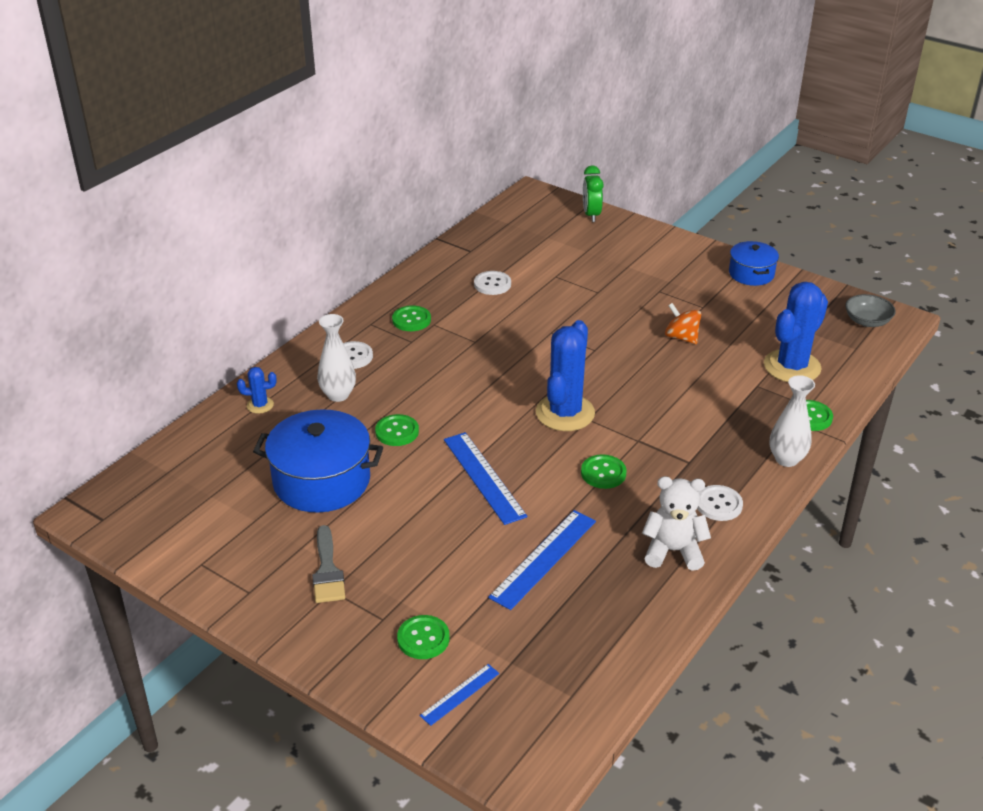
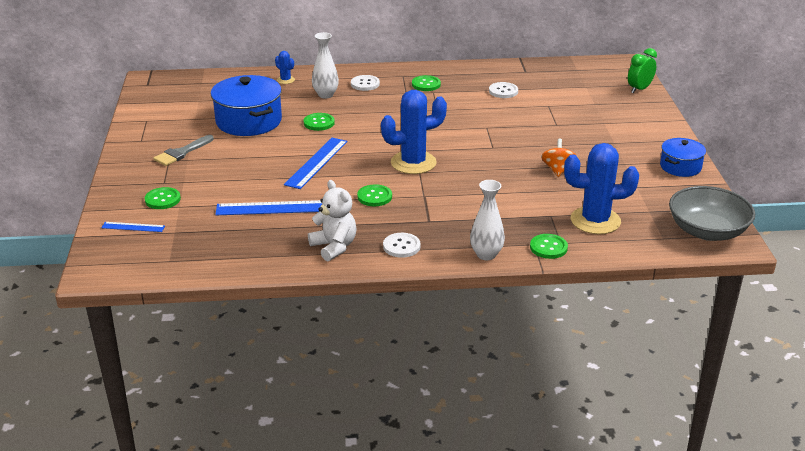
camera: 50 degrees right, 5 degrees down
grey bowl [845,294,895,327] -> grey bowl [669,186,755,241], size x1.81

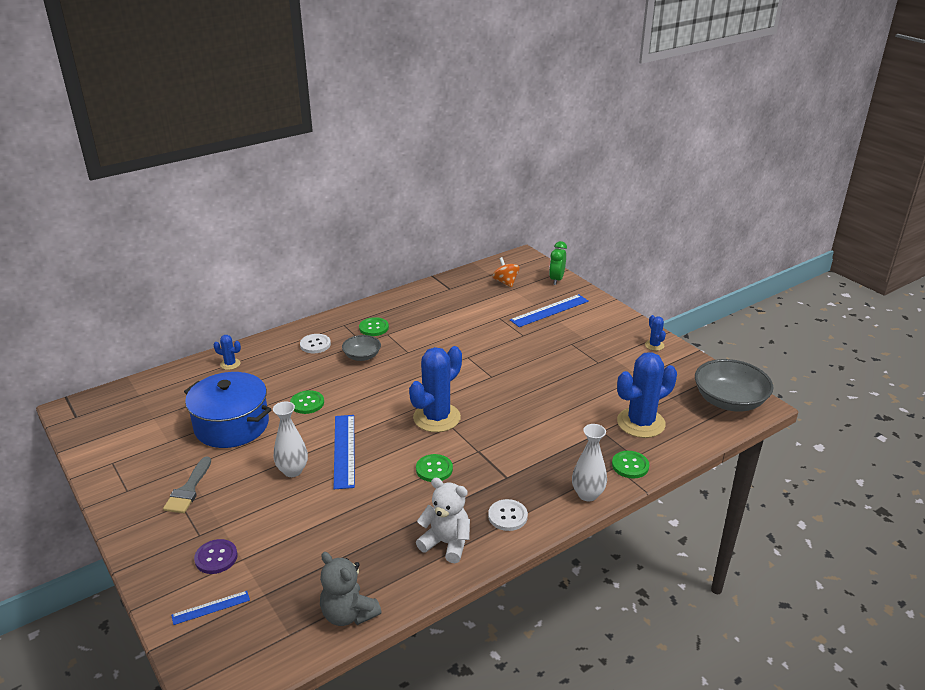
camera: 30 degrees left, 0 degrees up
green button [145,187,181,209] -> purple button [194,539,238,574]
blue ruler [215,200,322,215] -> blue ruler moved to [510,294,589,327]
white vase [312,32,339,98] -> white vase moved to [273,401,308,477]
white button [489,82,518,98] -> none
orange spinning top [541,139,576,177] -> orange spinning top moved to [492,257,520,287]
blue pot [660,138,706,177] -> blue cactus [645,315,666,351]
none -> grey teddy bear [320,552,381,626]
none -> grey bowl [342,335,381,361]

